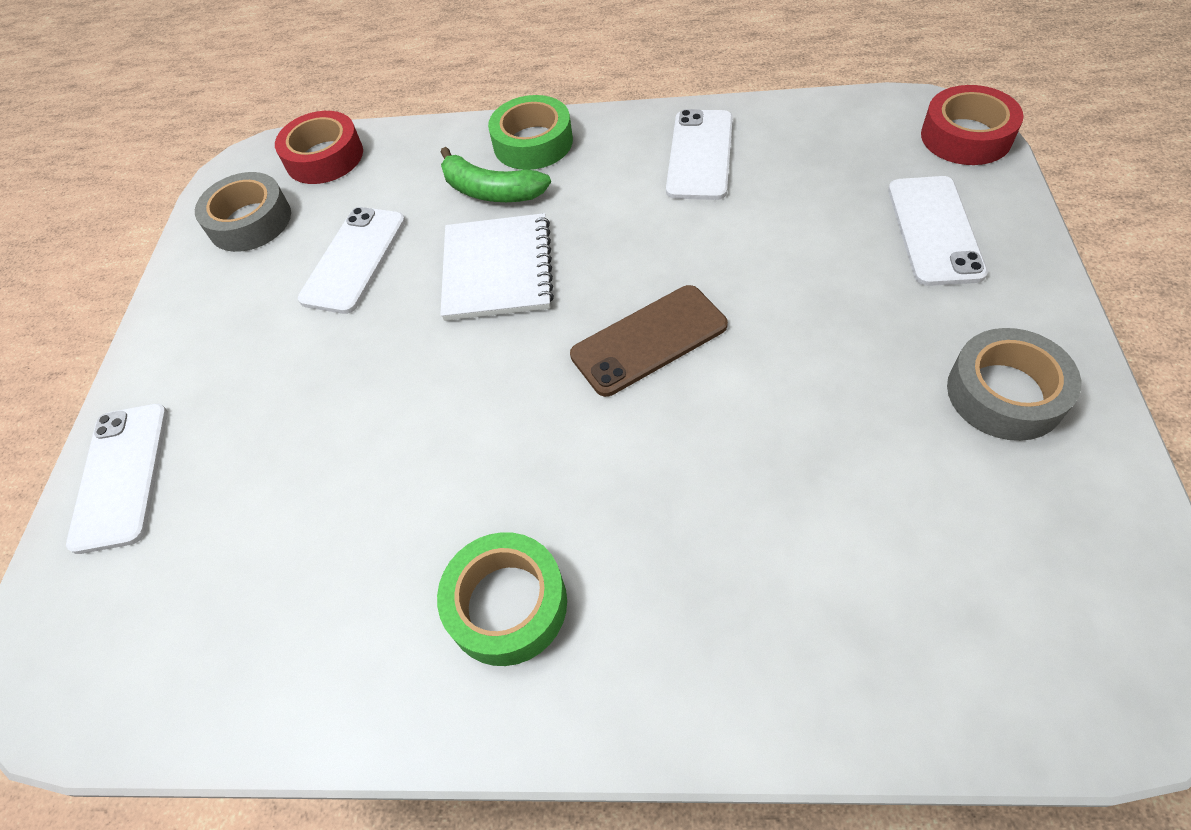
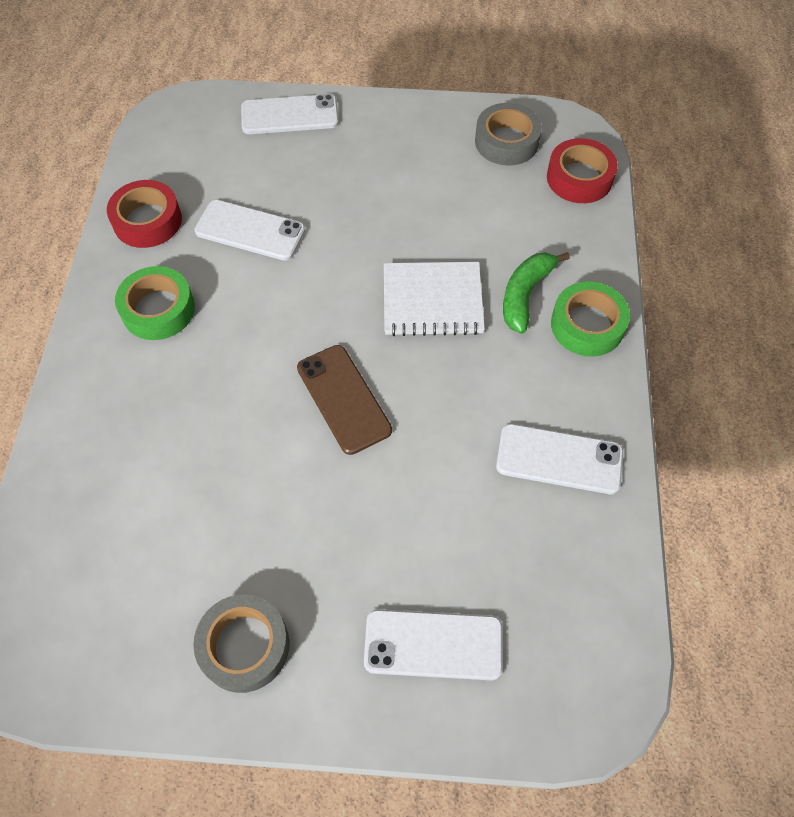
camera: 85 degrees right, 5 degrees up
white phone [298,207,406,314] -> white phone moved to [194,200,306,261]
red tape [921,85,1023,165] -> red tape moved to [107,180,182,248]

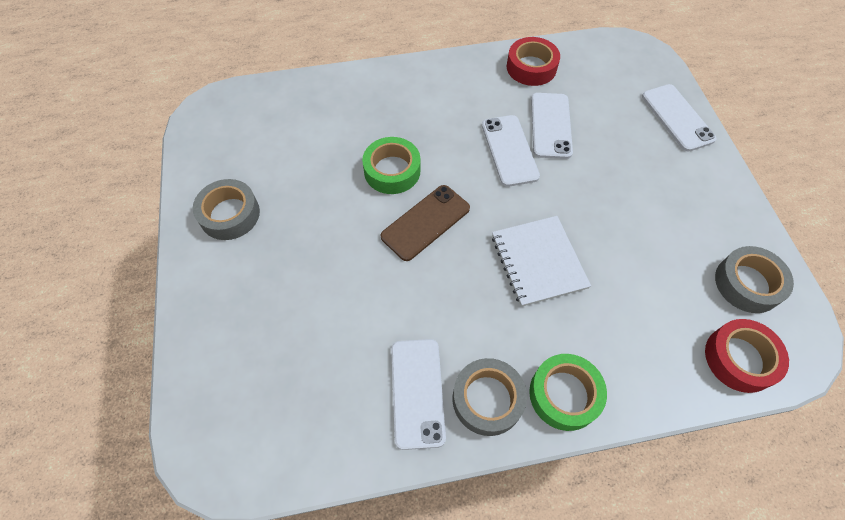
camera: 75 degrees right, 0 degrees up
green tape [115,266,195,340] -> green tape moved to [362,137,421,194]
white phone [364,609,503,680] -> white phone moved to [482,115,540,187]
green banana [503,252,570,334] -> none
none -> grey tape [453,358,527,436]

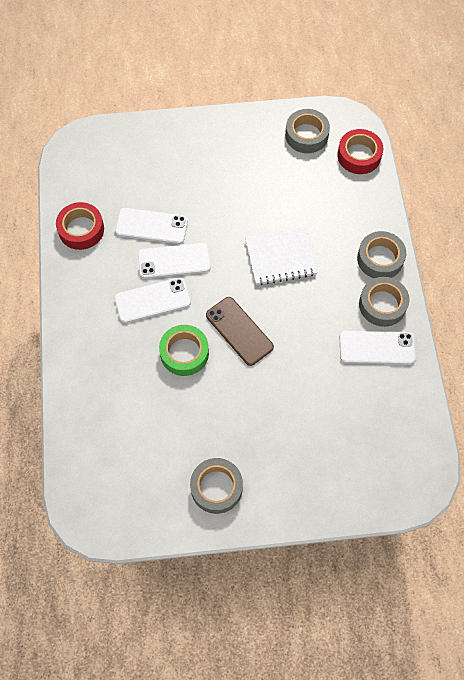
camera: 85 degrees left, 5 degrees up
green tape [529,354,607,431] -> grey tape [357,231,406,278]
white phone [642,84,716,152] -> white phone moved to [114,278,191,323]

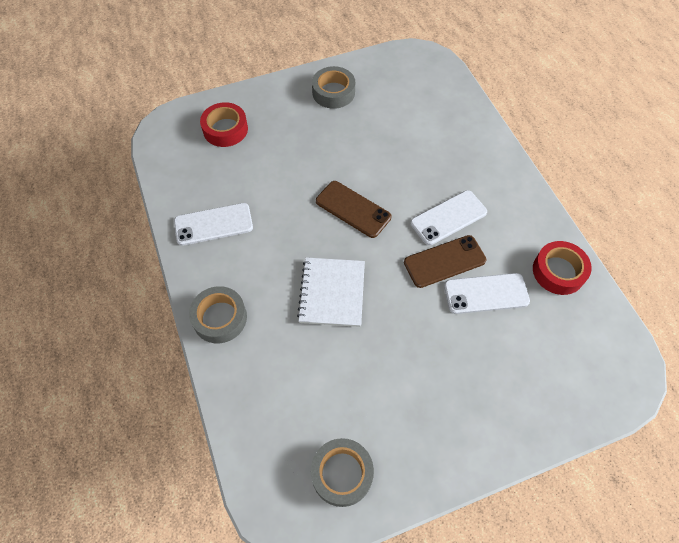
camera: 165 degrees right, 5 degrees down
white phone [138,243,211,279] -> brown phone [404,235,487,288]
green tape [159,325,209,376] -> none
white notebook [245,227,318,285] -> white notebook turned 60 degrees counterclockwise [297,257,365,327]
red tape [337,129,383,174] -> red tape moved to [200,102,248,147]
grey tape [359,277,409,327] -> none

